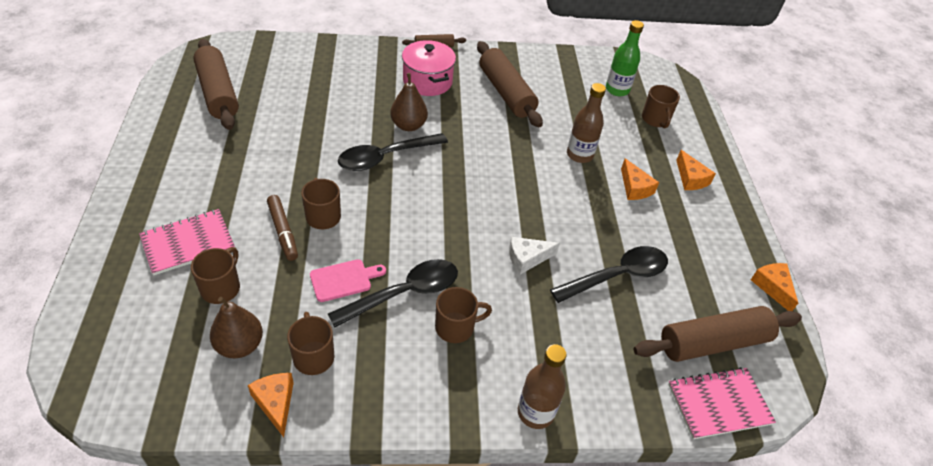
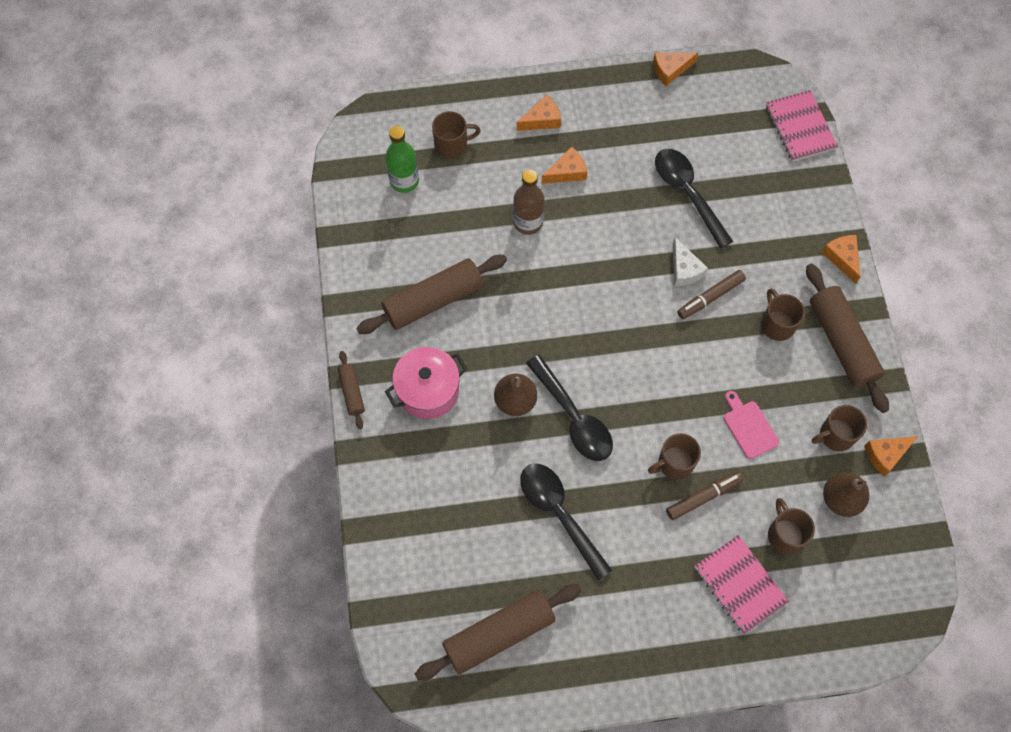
camera: 90 degrees left, 20 degrees up
brown mug [191,247,240,304] -> brown mug turned 60 degrees clockwise [768,498,815,554]
black spoon [328,259,458,328] -> black spoon moved to [520,464,612,580]
brown bottle [518,344,567,429] -> orange cheese [822,235,860,284]
brown rolling pin [634,306,802,362] -> brown rolling pin moved to [806,264,889,413]
none -> brown marker [677,270,746,319]

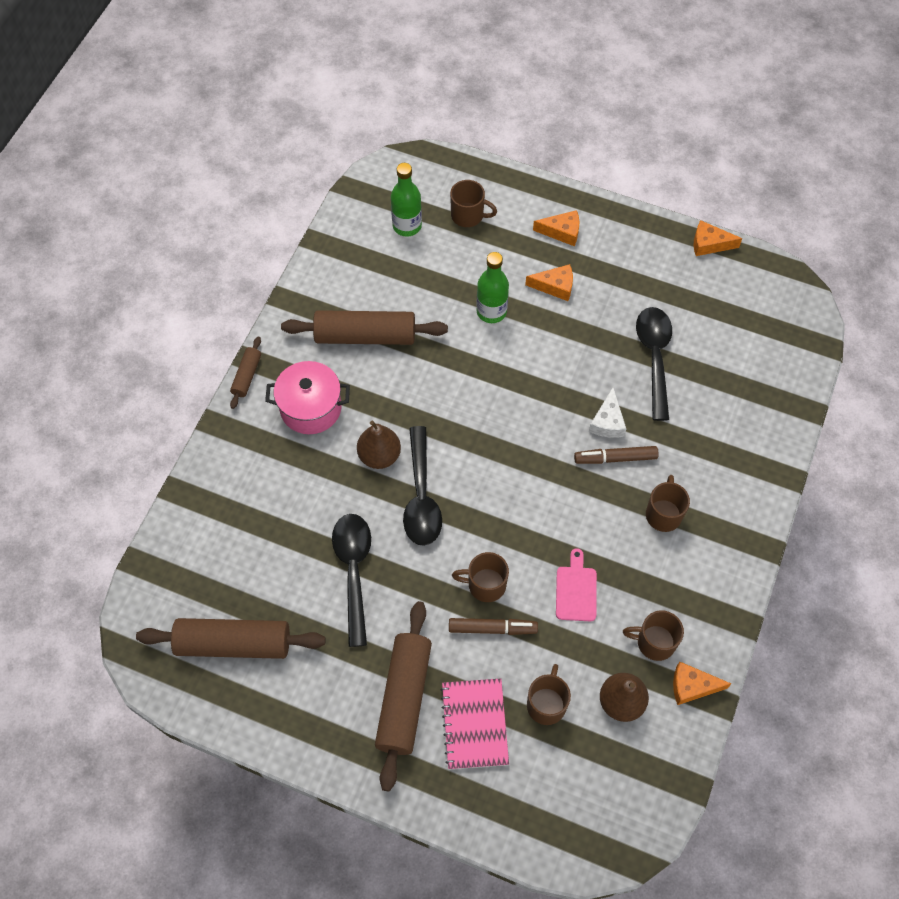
camera: 30 degrees right, 5 degrees down
brown bottle [513,169,544,235] -> green bottle [476,252,509,323]
pink notebook [766,90,838,162] -> none
brown rolling pin [806,264,889,413] -> brown rolling pin moved to [375,601,432,791]
orange cheese [822,235,860,284] -> none

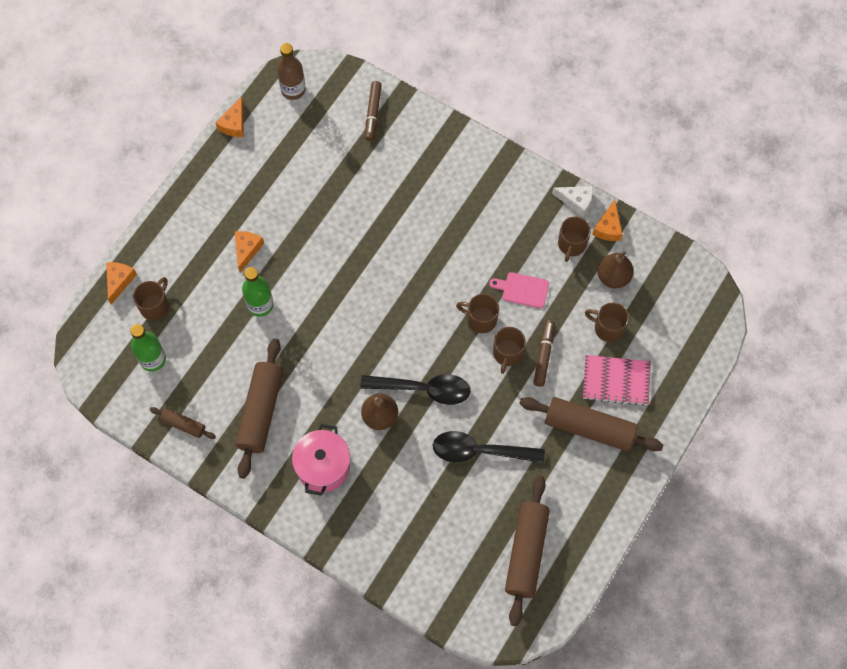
camera: 80 degrees left, 5 degrees up
brown rolling pin [230,337,261,409] -> brown rolling pin moved to [150,407,216,439]
orange cheese [533,210,579,246] -> orange cheese moved to [106,262,137,305]
brown marker [574,446,659,464] -> brown marker moved to [365,81,382,141]
white cheese [589,387,626,438] -> white cheese moved to [552,186,593,217]
black spoon [636,307,672,421] -> none
brown mug [646,475,690,532] -> brown mug moved to [456,294,499,333]
none -> brown bottle [277,43,306,100]

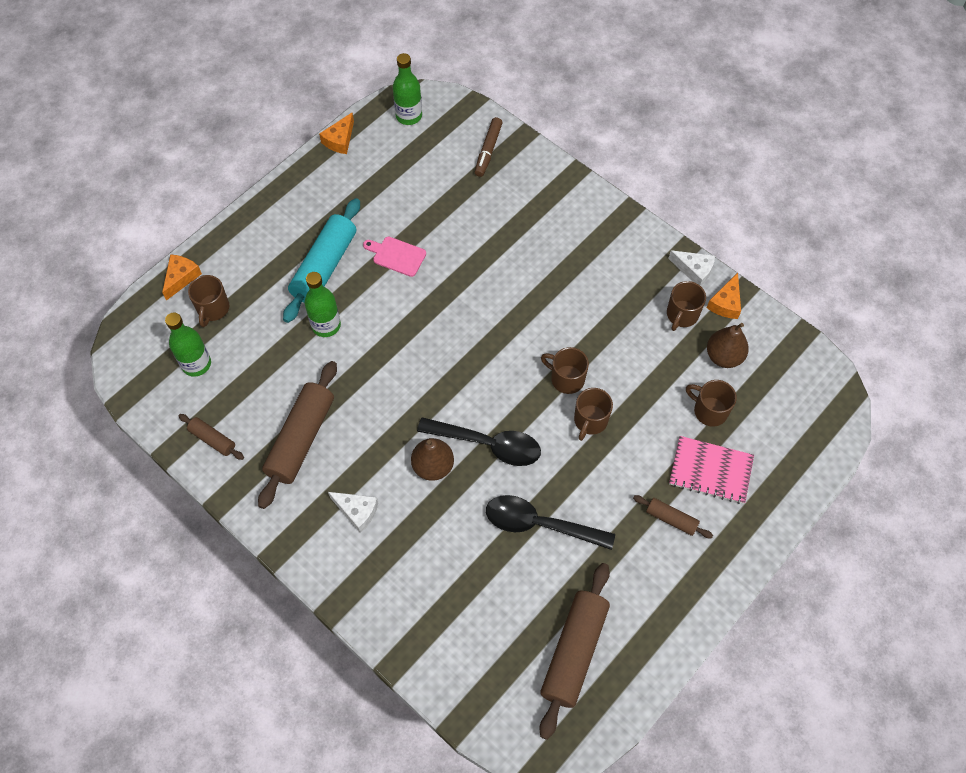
camera: 10 degrees right, 5 degrees down
brown mug [133,277,169,321] -> brown mug turned 150 degrees clockwise [188,275,229,327]
orange cheese [235,231,264,273] -> turquoise rolling pin [283,198,360,323]
brown bottle [277,43,306,100] -> green bottle [393,53,422,125]
pink pot [292,424,350,496] -> white cheese [328,492,378,533]
pink cutting board [489,272,549,308] -> pink cutting board moved to [363,237,426,277]
brown rolling pin [519,397,663,451] -> brown rolling pin [633,495,713,538], size x0.50
brown marker [533,320,555,387] -> none

